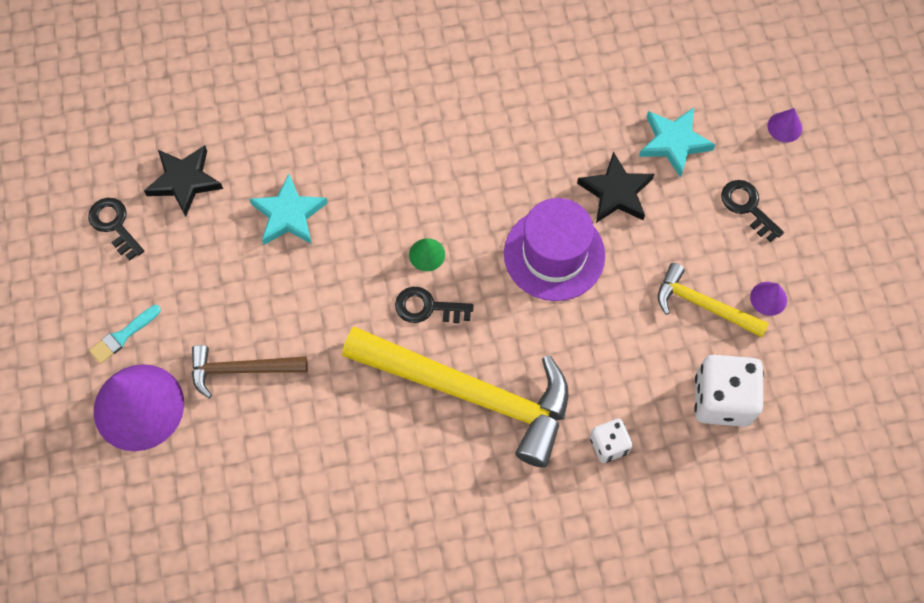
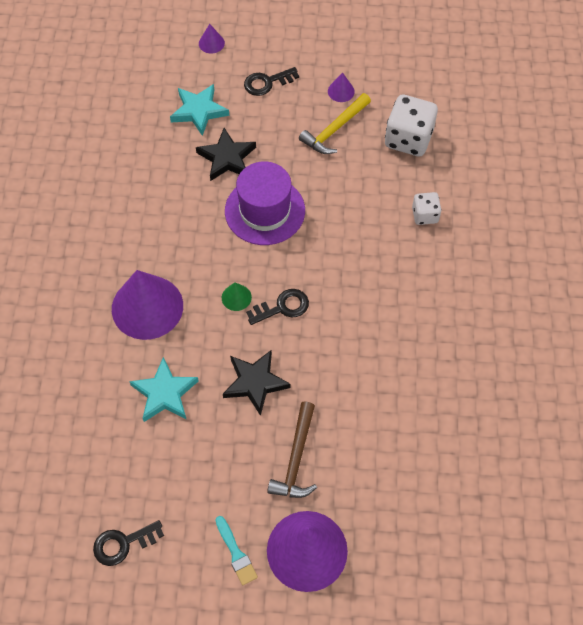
camera: 75 degrees left, 5 degrees down
black star [144,145,223,217] -> black star moved to [223,350,291,416]
yellow hammer [342,327,569,468] -> none
black key [395,287,473,323] -> black key turned 135 degrees counterclockwise [246,289,309,325]
none -> purple cone [112,270,183,340]

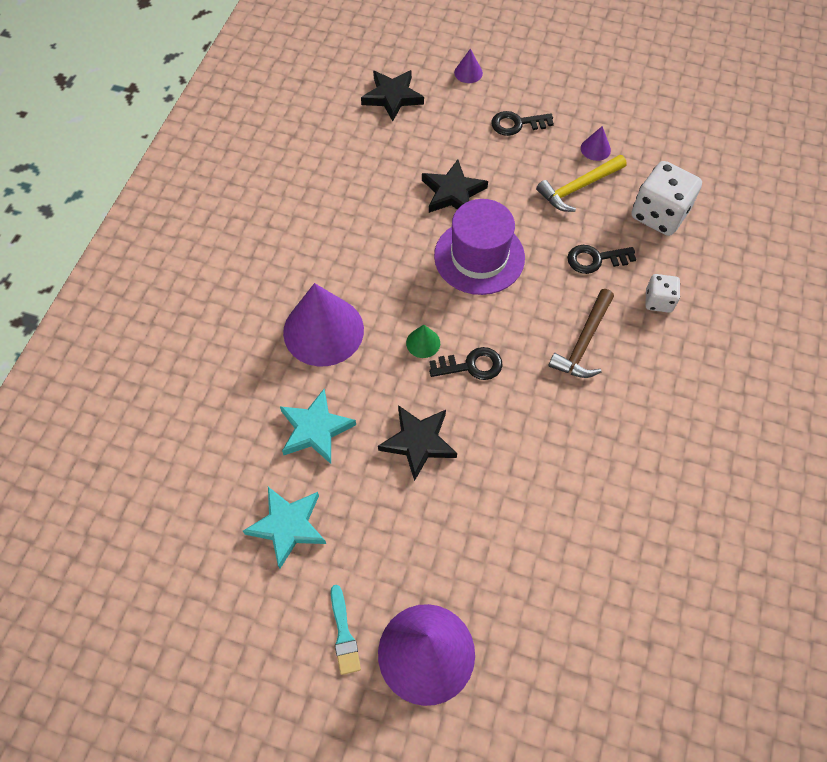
camera: 15 degrees right, 0 degrees up
black key [93,520,164,566] -> black key moved to [567,245,636,274]
turquoise star [170,84,229,136] -> turquoise star moved to [243,487,326,568]
brown hammer [267,401,317,498] -> brown hammer moved to [548,289,614,378]
none -> black star [361,70,424,121]

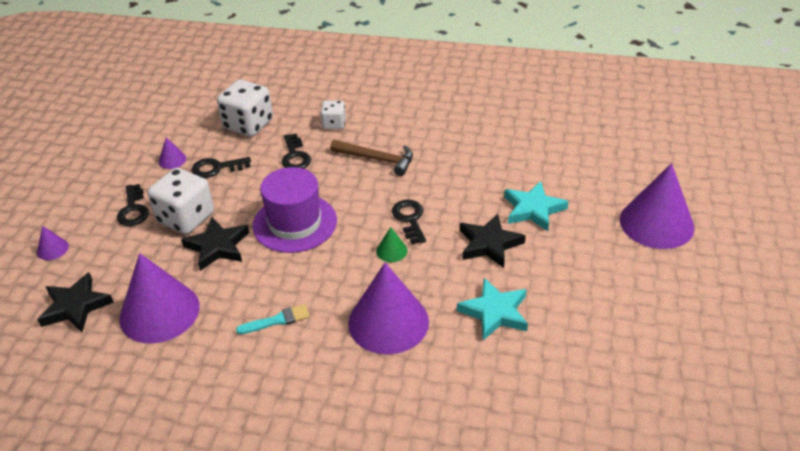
camera: 95 degrees left, 20 degrees down
turquoise star [243,487,326,568] -> turquoise star moved to [504,181,569,231]
turquoise brush [331,585,361,675] -> turquoise brush moved to [236,304,310,334]
yellow hammer [536,155,627,212] -> black key [191,157,251,178]
none -> purple cone [119,253,200,343]
none -> white dice [148,168,214,234]

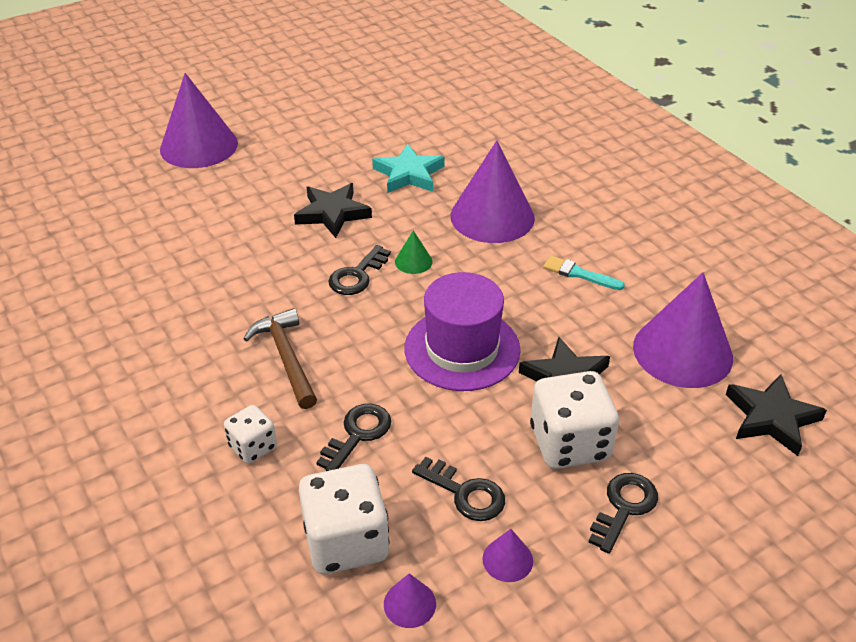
camera: 135 degrees left, 0 degrees up
purple cone [37,226,69,260] -> purple cone moved to [384,573,436,628]
turquoise star [504,181,569,231] -> none

